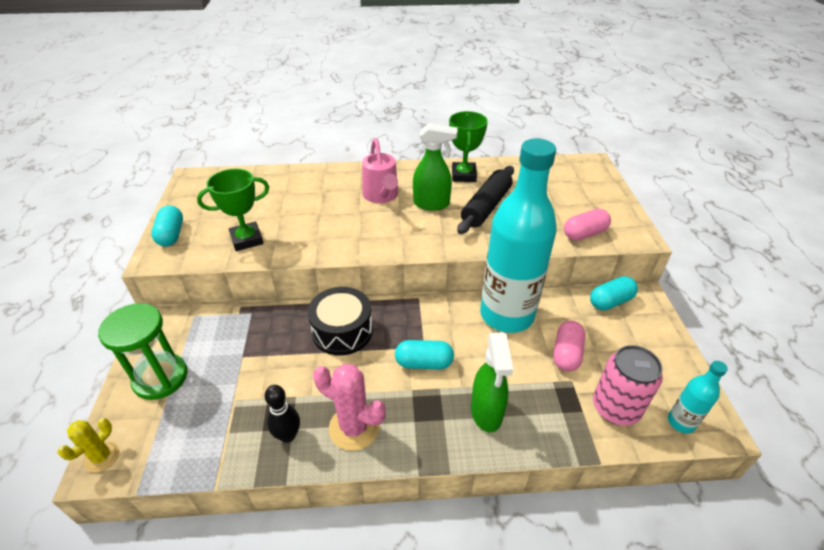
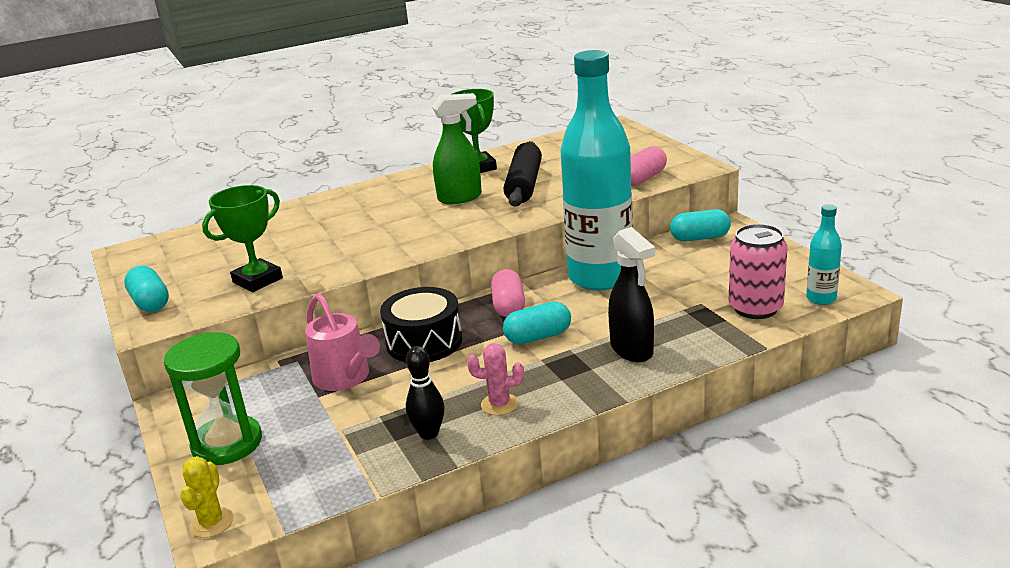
camera: 20 degrees left, 15 degrees down
pink cactus [313,364,386,451] -> pink cactus [467,343,524,415], size x0.61
pink watering can [362,138,398,203] -> pink watering can moved to [305,293,380,391]
green spray bottle [471,332,513,433] -> black spray bottle [608,227,655,362]
pink capsule [554,321,585,371] -> pink capsule moved to [491,269,525,317]
turquoise capsule [590,276,638,310] -> turquoise capsule turned 45 degrees clockwise [670,209,731,241]

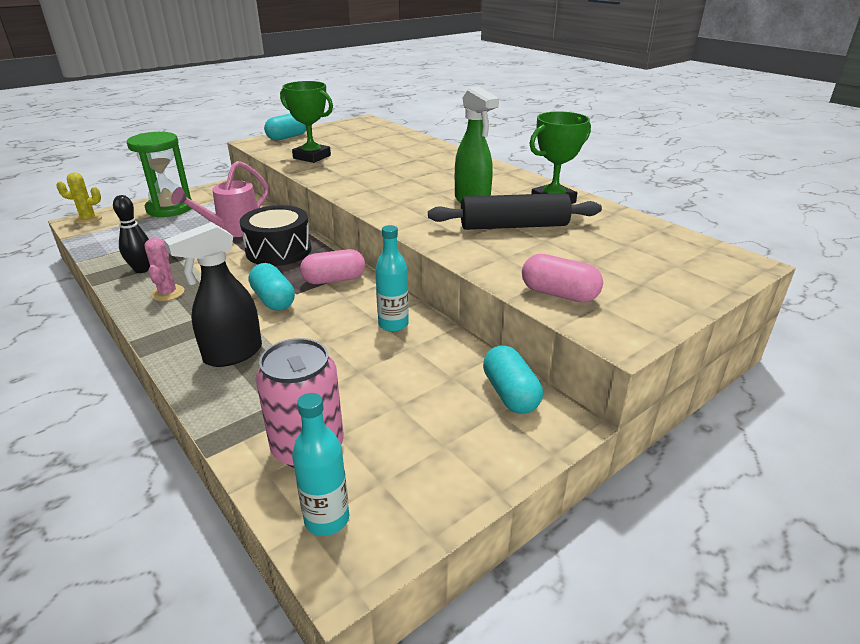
camera: 75 degrees right, 5 degrees up
turquoise bottle [560,50,633,291] -> turquoise bottle [375,225,409,332], size x0.41

